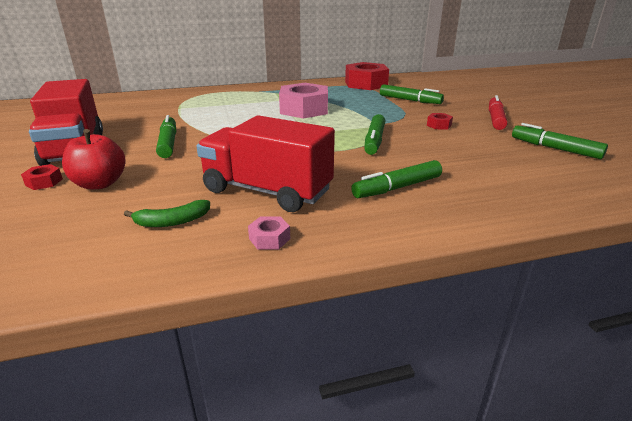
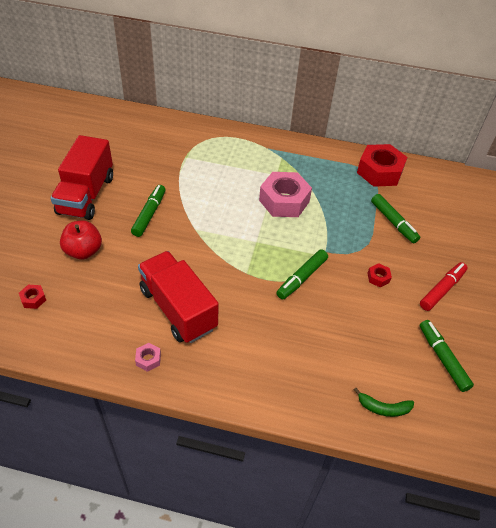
camera: 25 degrees right, 20 degrees up
red nut [21,164,63,190] -> red nut moved to [19,285,46,309]
green banana [124,200,210,227] -> green banana moved to [354,388,414,417]
green marker [351,160,442,198] -> none

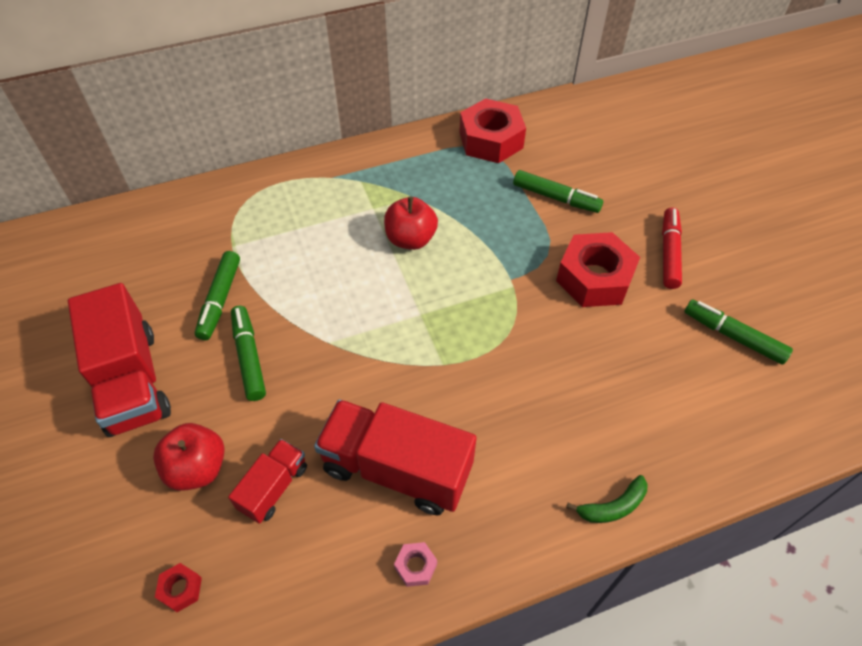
camera: 30 degrees left, 5 degrees up
pink nut [259,172,312,217] -> red apple [384,197,438,250]
green marker [276,250,328,299] -> green marker moved to [195,251,240,340]
green banana [354,388,414,417] -> green banana moved to [566,475,647,523]
red nut [367,263,392,287] -> red nut [556,232,640,307], size x2.38
none -> red truck [228,439,307,524]

